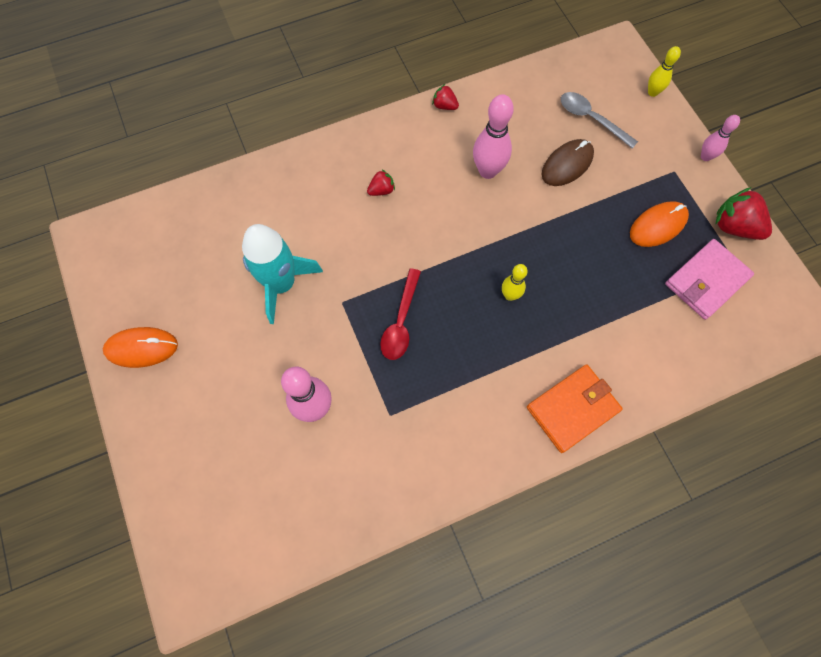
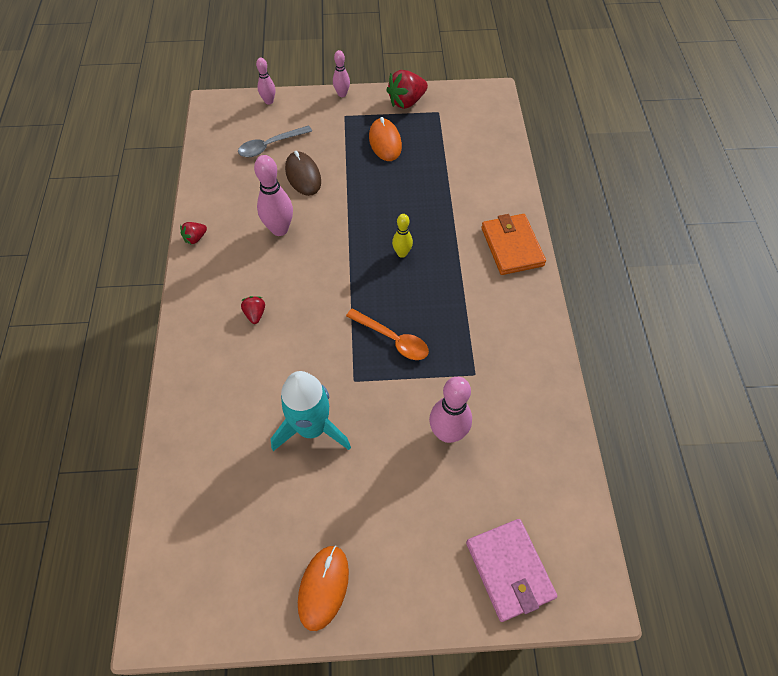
camera: 70 degrees left, 10 degrees down
red spoon [380,268,421,360] -> orange spoon [346,308,429,360]
yellow bowling pin [648,46,681,97] -> pink bowling pin [256,58,275,105]
pink wallet [665,239,754,320] -> pink wallet moved to [466,519,557,622]

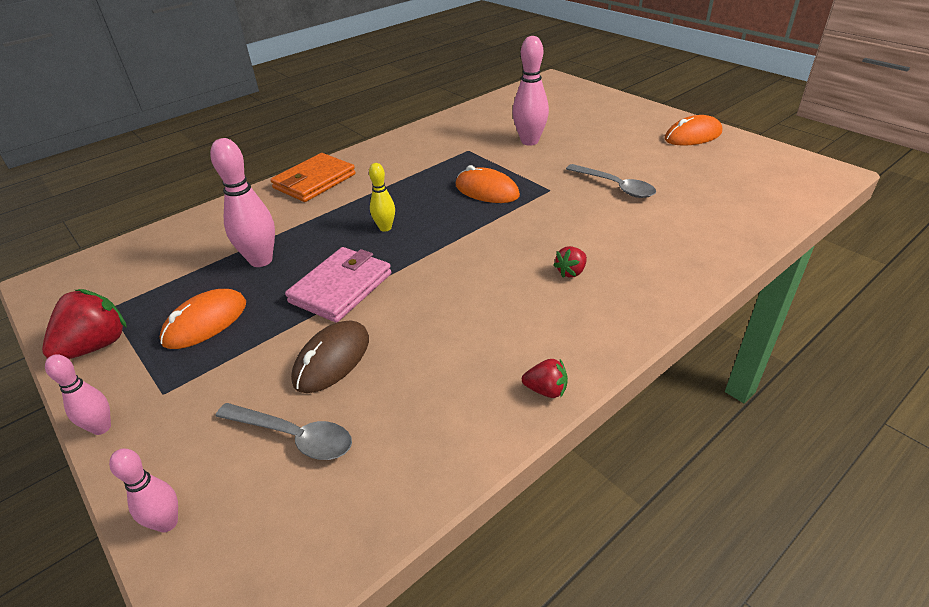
camera: 125 degrees left, 20 degrees down
pink bowling pin [254,155,293,236] -> pink bowling pin moved to [210,138,275,267]
turquoise rocket [271,371,351,451] -> grey spoon [566,164,656,198]
orange spoon [346,308,429,360] -> orange mouse [456,165,520,203]
red strawberry [386,70,428,109] -> red strawberry turned 75 degrees counterclockwise [42,289,127,359]
pink wallet [466,519,557,622] -> pink wallet moved to [285,247,391,323]

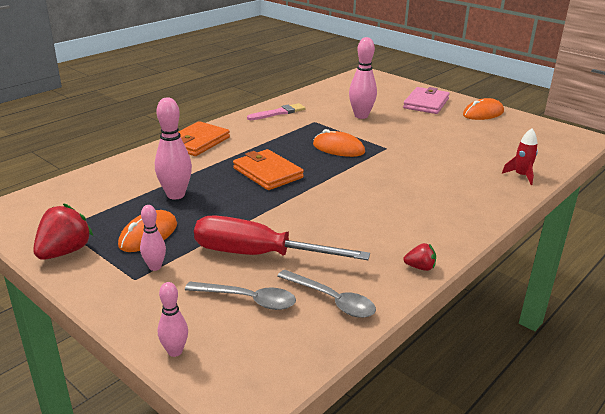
camera: 10 degrees left, 10 degrees down
pink bowling pin [45,354,111,435] -> pink bowling pin moved to [140,205,166,271]
pink wallet [285,247,391,323] -> pink wallet moved to [403,87,450,114]
brown mouse [291,320,369,393] -> red screwdriver [194,216,370,260]
yellow bowling pin [369,163,395,232] -> orange wallet [233,149,304,190]
red strawberry [553,246,587,278] -> none
grey spoon [566,164,656,198] -> grey spoon moved to [277,270,376,318]
none -> pink brush [247,103,305,120]
none -> red rocket [502,128,538,185]

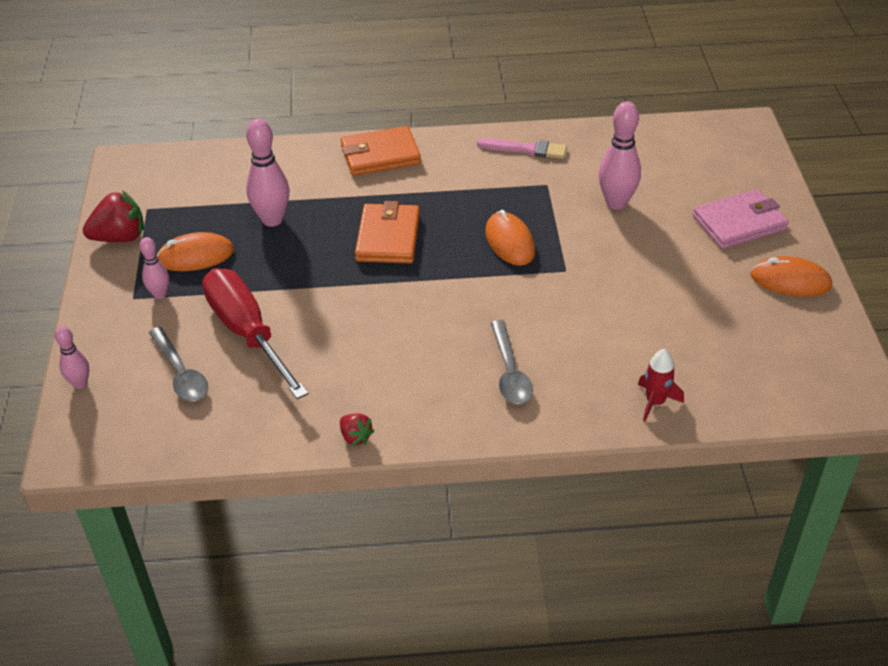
camera: 45 degrees right, 15 degrees up
grey spoon [277,270,376,318] -> grey spoon moved to [491,320,533,404]

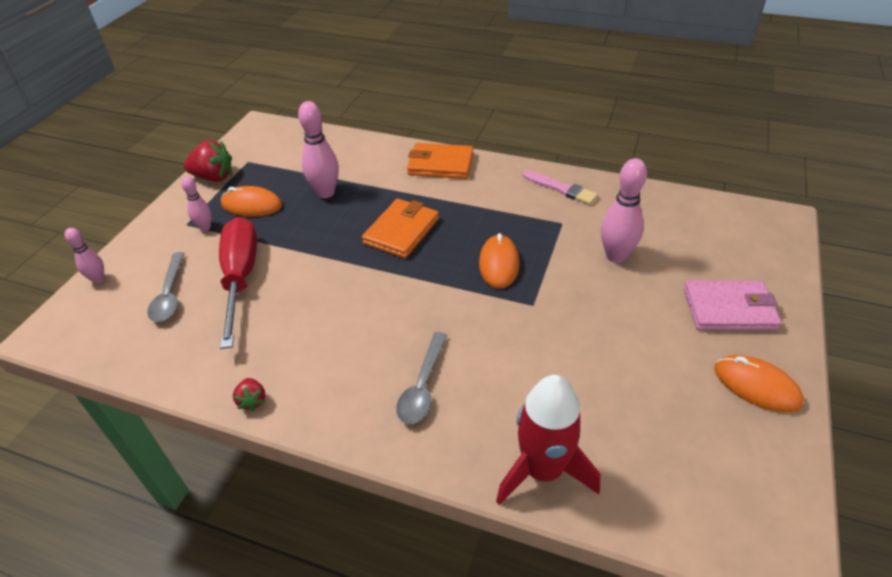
camera: 25 degrees right, 0 degrees up
red rocket [638,349,684,421] -> red rocket [496,375,600,505], size x1.89

